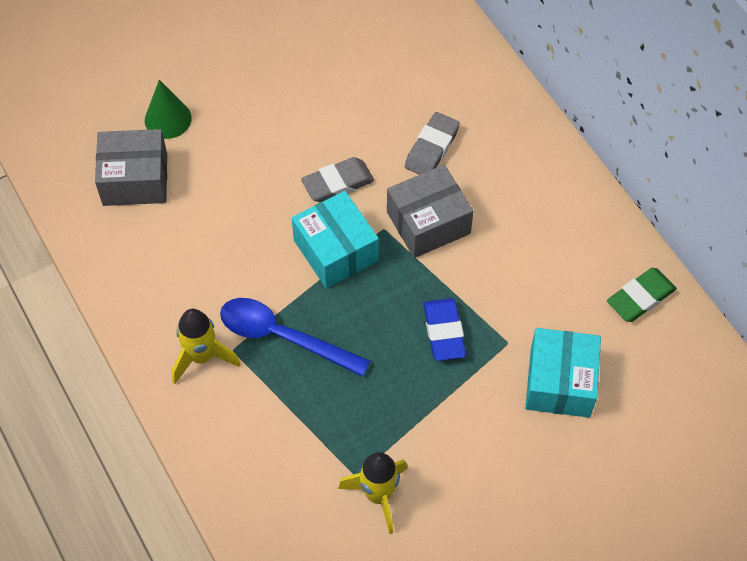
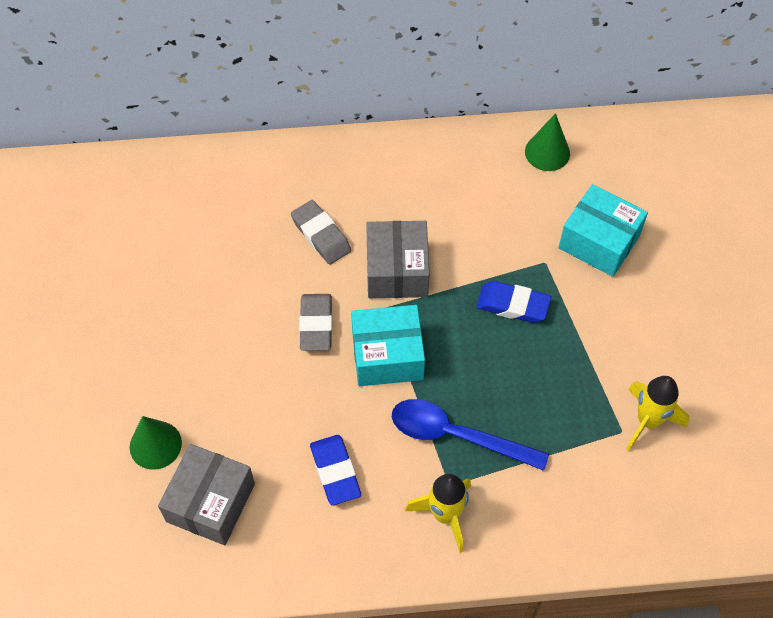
camera: 65 degrees left, 0 degrees up
blue spoon [220,298,370,377] -> blue spoon turned 60 degrees clockwise [392,399,549,471]
green eraser [607,268,677,322] -> green cone [525,113,570,171]
none -> blue eraser [310,435,361,506]

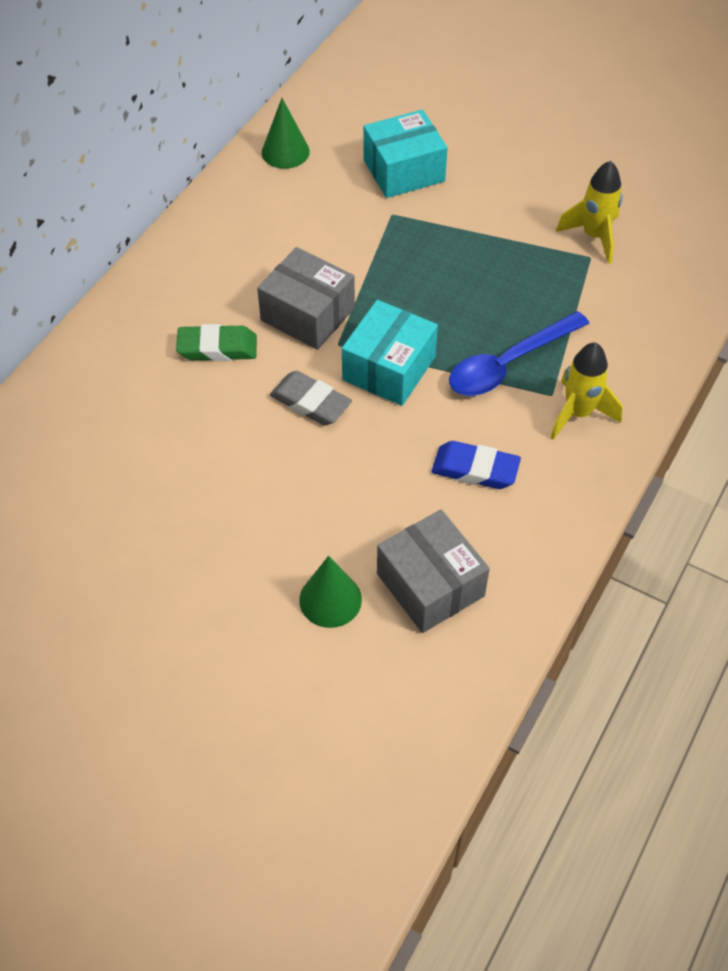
camera: 55 degrees left, 5 degrees down
grey eraser [291,200,351,265] -> green eraser [176,324,257,361]
blue eraser [476,281,551,323] -> none

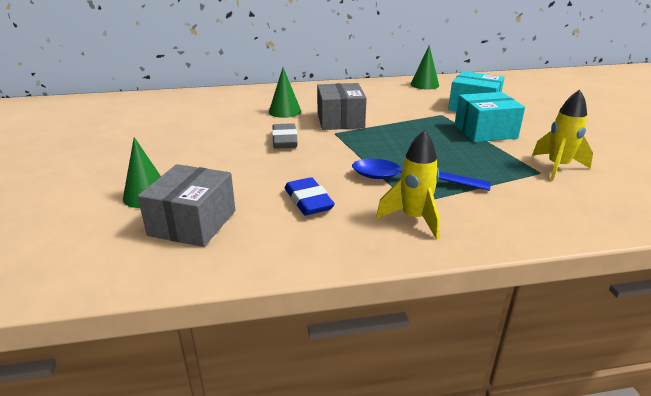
camera: 50 degrees right, 25 degrees down
green eraser [176,324,257,361] -> green cone [269,67,301,118]
turquoise box [342,300,438,406] -> turquoise box moved to [455,92,525,142]

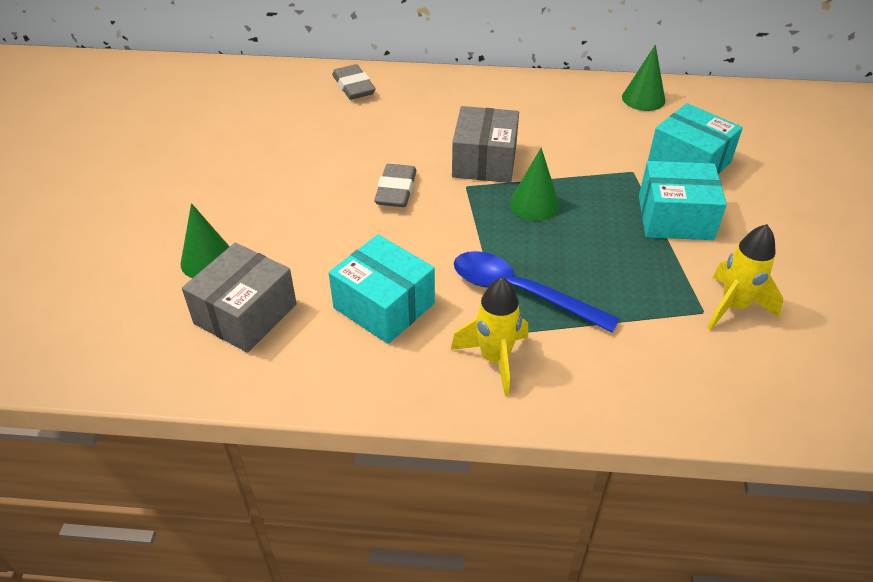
camera: 15 degrees right, 15 degrees up
green cone [269,67,301,118] -> green cone moved to [510,148,560,221]
blue eraser [285,177,335,216] -> turquoise box [329,235,435,344]
none -> grey eraser [332,64,376,100]

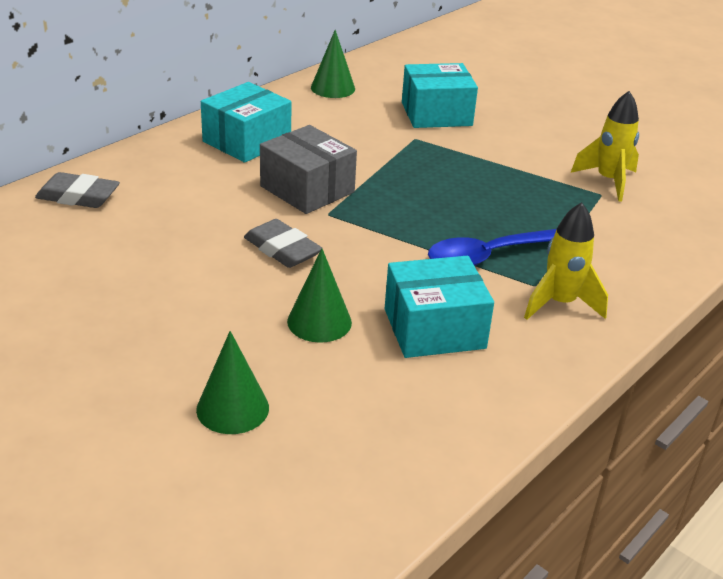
camera: 55 degrees left, 10 degrees down
grey box [182,243,297,353] -> none
green cone [510,148,560,221] -> green cone moved to [287,248,352,343]
turquoise box [639,161,727,240] -> turquoise box moved to [201,82,292,163]

